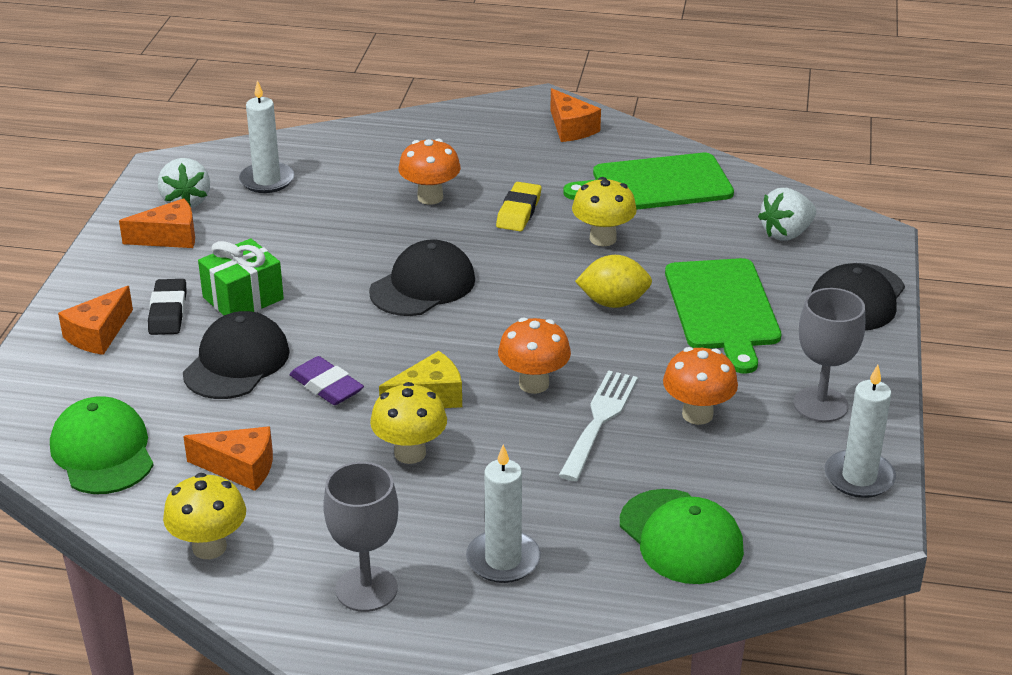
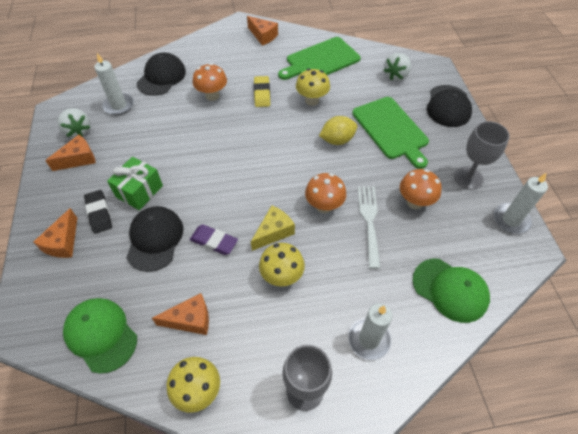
camera: 20 degrees left, 20 degrees up
black cap [369,239,475,316] -> black cap moved to [137,53,186,96]

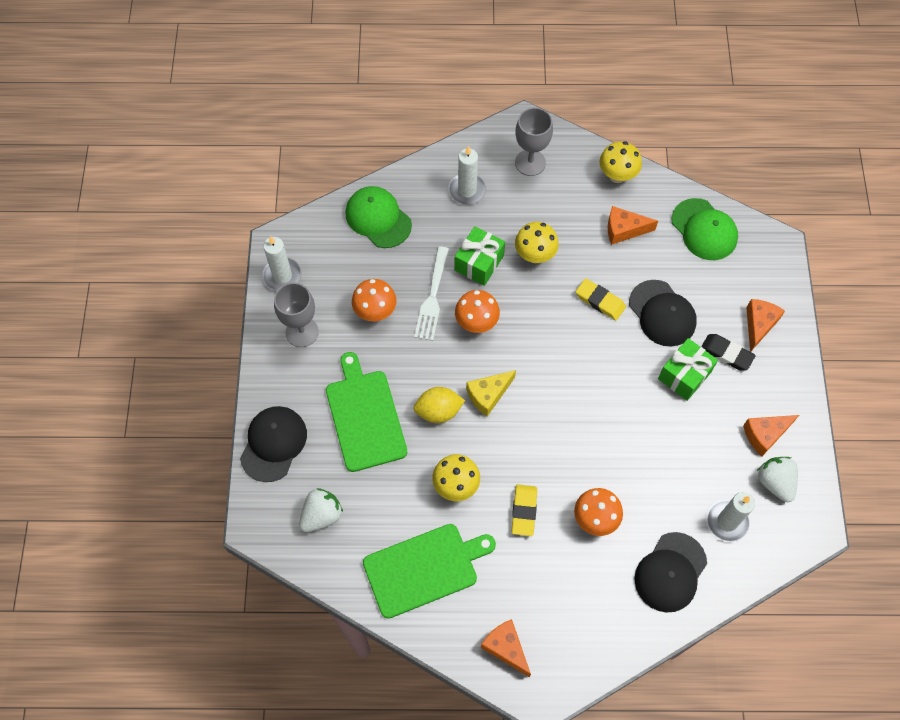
camera: 170 degrees left, 10 degrees up
black eraser [84,190,112,234] -> black eraser turned 45 degrees counterclockwise [701,334,756,371]
black cap [126,206,183,272] -> black cap turned 45 degrees counterclockwise [629,280,697,347]
purple eraser [190,224,238,255] -> yellow eraser [576,278,626,320]
yellow cheese [251,205,295,251] -> yellow cheese moved to [466,370,516,416]
none -> green gift [455,226,505,286]

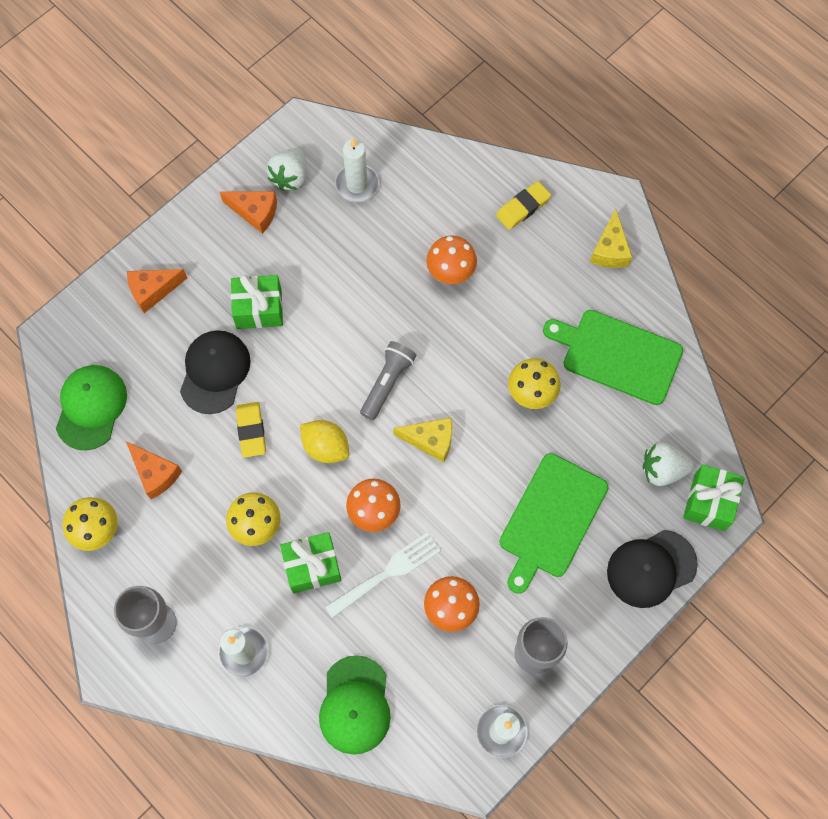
camera: 135 degrees left, 5 degrees up
yellow lemon [413,387,465,423] -> yellow lemon moved to [300,420,349,463]
orange cheese [481,619,531,677] -> yellow cheese [590,208,632,268]
yellow eraser [512,485,537,536] -> yellow eraser moved to [496,181,551,230]
black cap [634,532,707,613] -> none
black eraser [701,334,756,371] -> none
none -> grey flashlight [360,341,416,420]
none -> green gift [683,465,745,531]

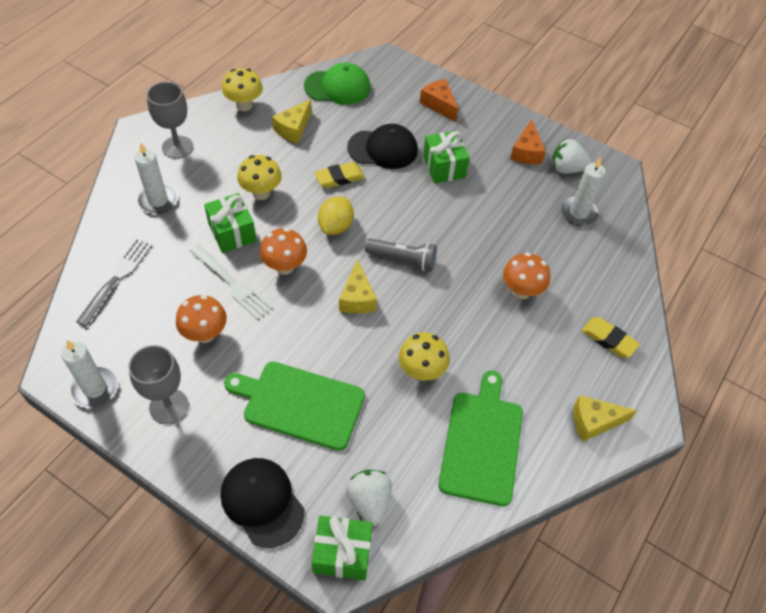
camera: 75 degrees right, 15 degrees down
orange cheese [126,441,182,499] -> yellow cheese [272,99,312,143]
green cap [319,655,391,755] -> grey fork [76,238,152,327]

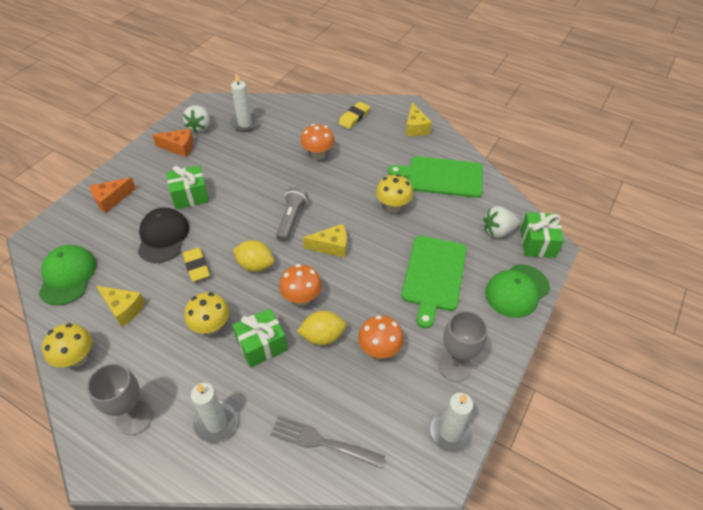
camera: 90 degrees left, 5 degrees down
white fork [189,244,273,319] -> yellow lemon [297,311,347,345]
black cap [221,458,304,548] -> green cap [485,264,550,318]

